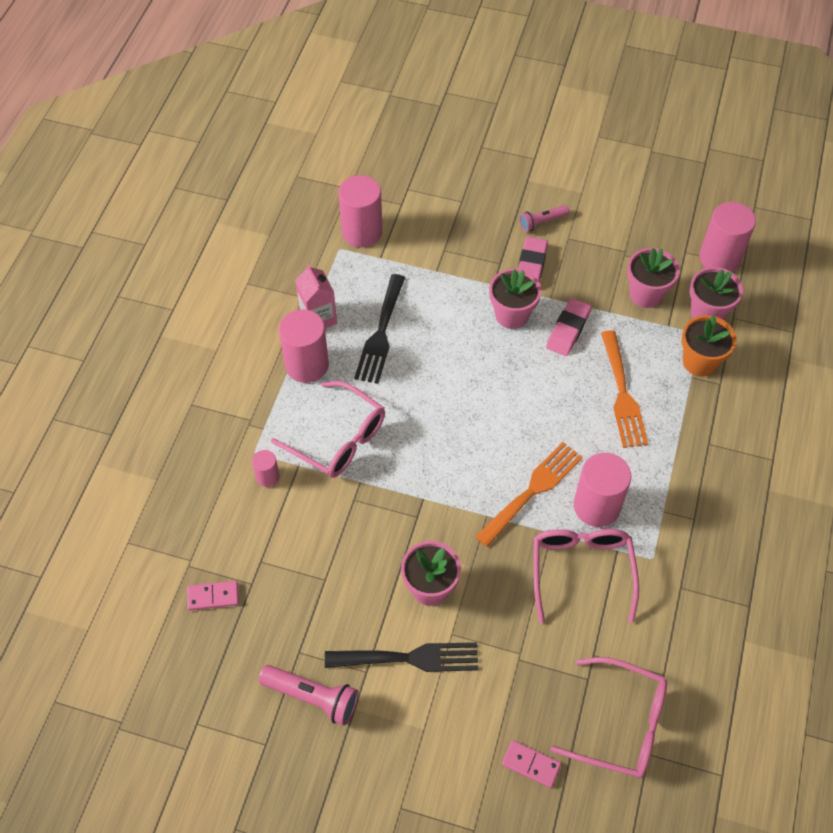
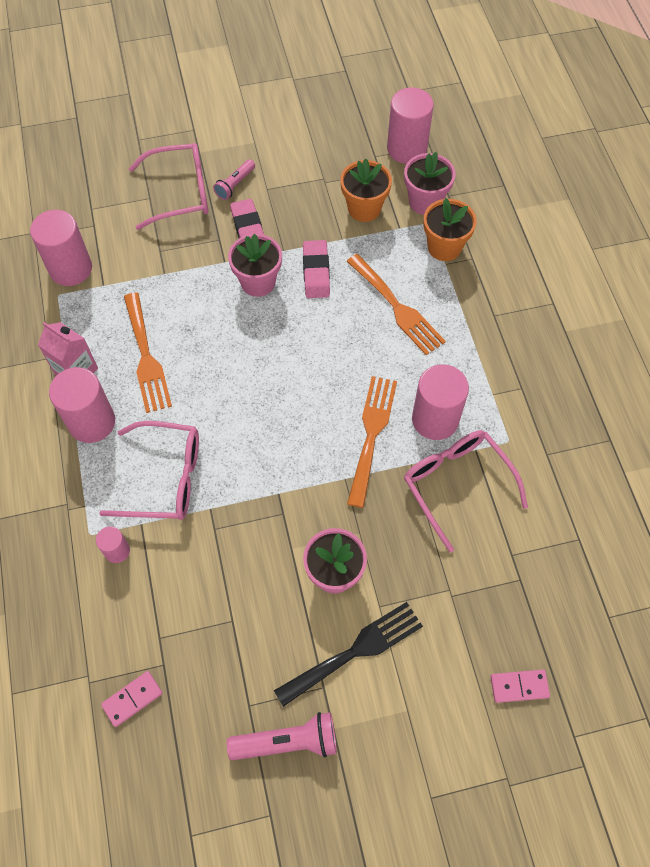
camera: 30 degrees left, 5 degrees up
black fork [354,274,405,384] -> orange fork [124,292,172,413]
pink glasses [551,657,667,778] -> pink glasses moved to [128,143,208,230]
pink flower pot [627,248,680,308] -> orange flower pot [340,158,392,222]

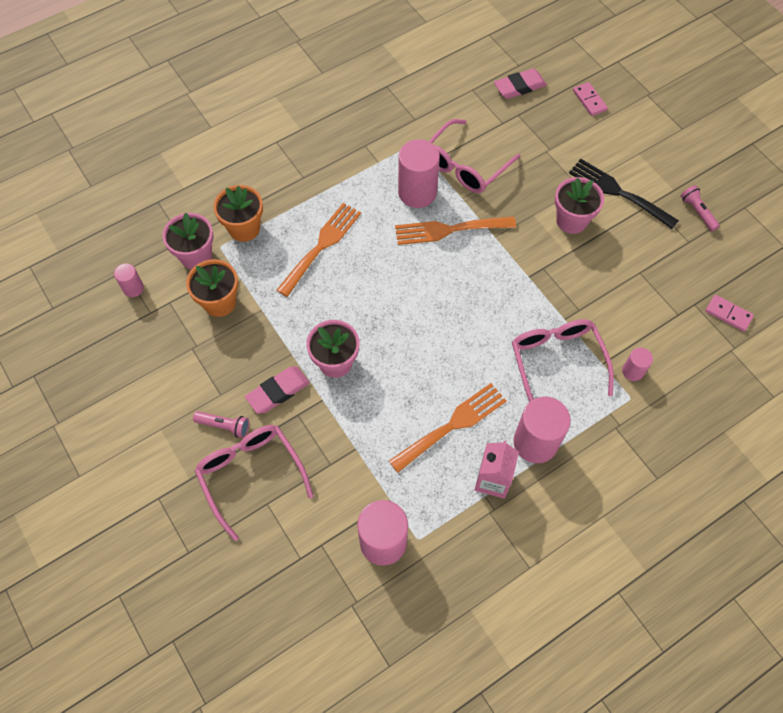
camera: 110 degrees left, 0 degrees up
pink flashlight [227,712,337,760] -> pink flashlight [681,185,720,231], size x0.64
pink eraser [303,240,330,298] -> pink eraser moved to [494,68,547,99]
pink cylinder [387,88,434,164] -> pink cylinder [114,263,144,297], size x0.51

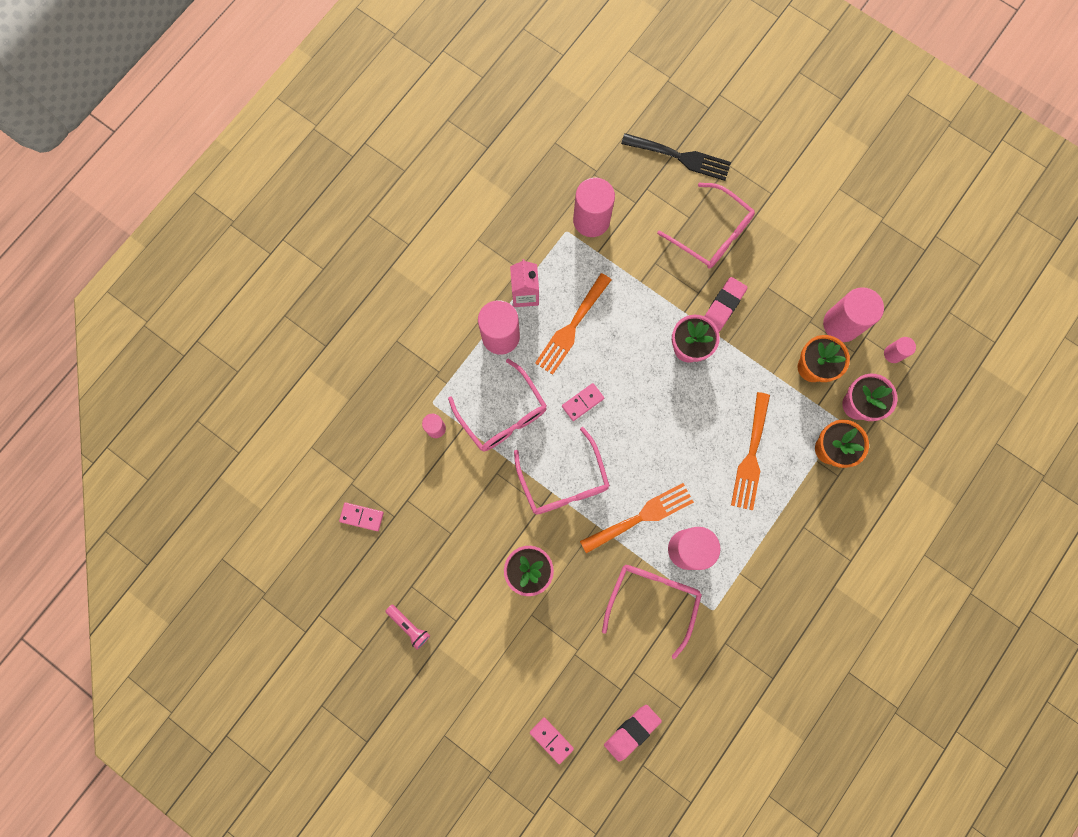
camera: 160 degrees right, 15 degrees up
pink flashlight [193,411,249,438] -> none
black fork [569,159,679,229] -> black fork moved to [621,133,731,181]
none -> pink glasses [514,427,610,515]
none -> pink domino [562,383,604,421]
none -> pink cylinder [823,287,884,342]

